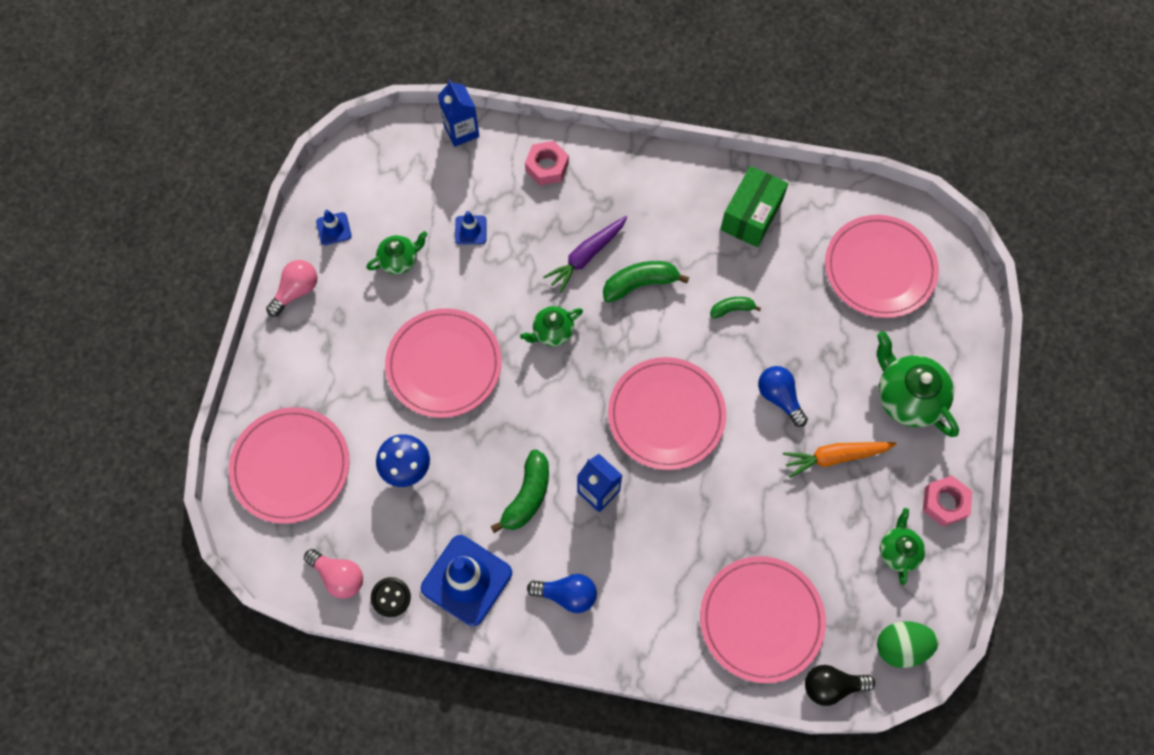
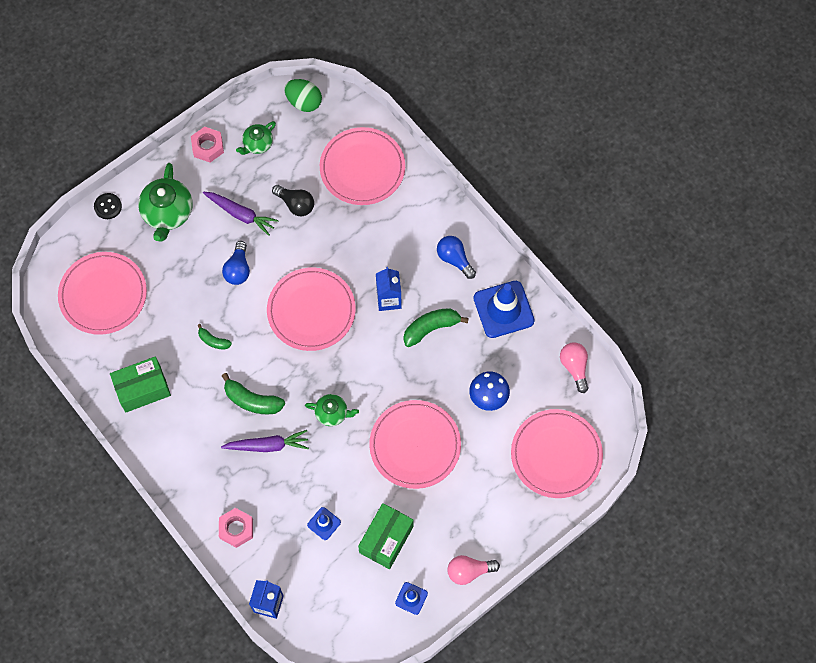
camera: 140 degrees left, 0 degrees up
green teapot [366,231,428,275] -> green box [358,503,413,569]
black button [371,577,411,617] -> black button moved to [94,193,122,219]
orange carrot [783,442,896,478] -> purple carrot [203,192,278,236]
black light bulb [805,665,875,706] -> black light bulb moved to [272,185,314,216]

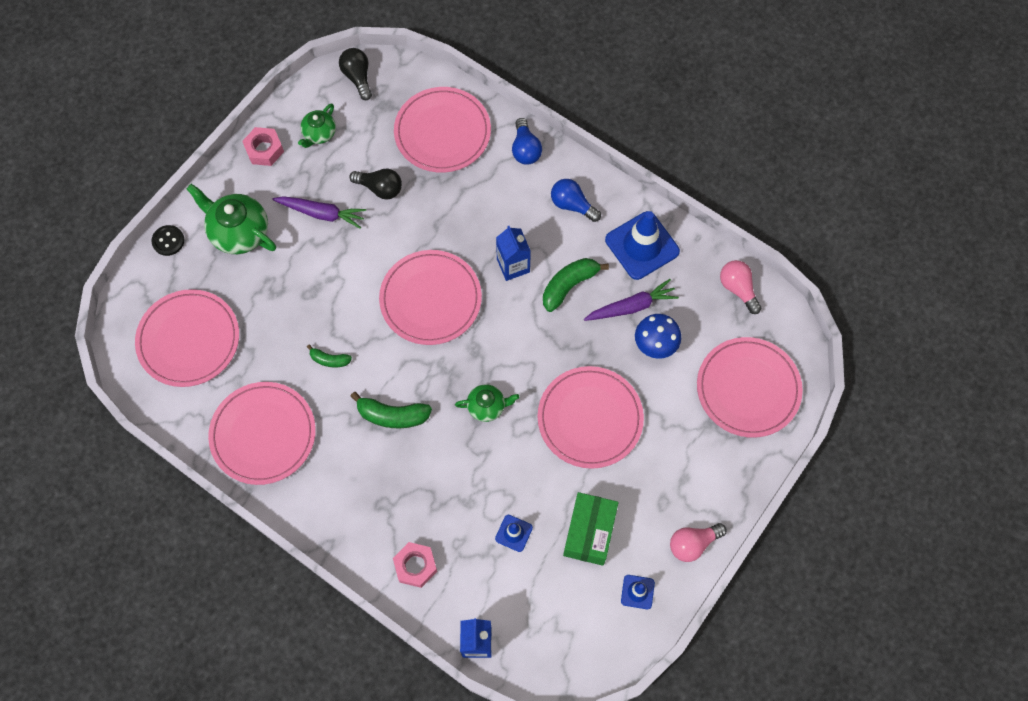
camera: 15 degrees left, 0 degrees up
green box [110,356,171,412] -> pink plate [208,382,316,485]
green teapot [138,163,193,241] -> green teapot turned 135 degrees clockwise [187,184,276,254]
purple carrot [221,430,309,452] -> purple carrot moved to [584,279,679,321]
blue light bulb [222,241,250,285] -> blue light bulb moved to [512,118,542,165]
green egg [285,79,322,112] -> black light bulb [339,48,372,100]

